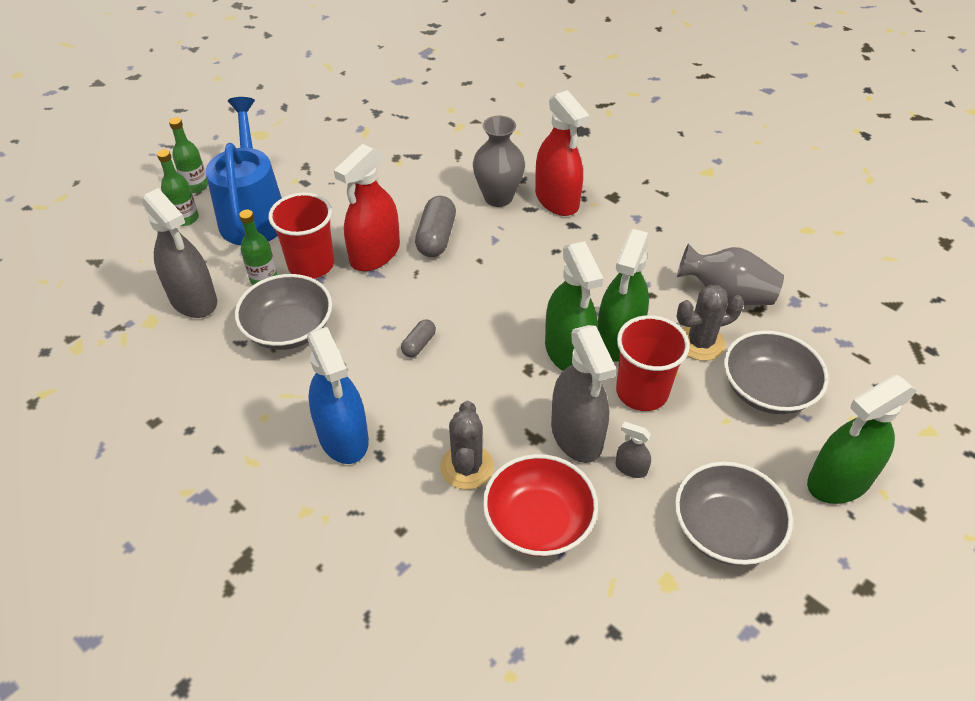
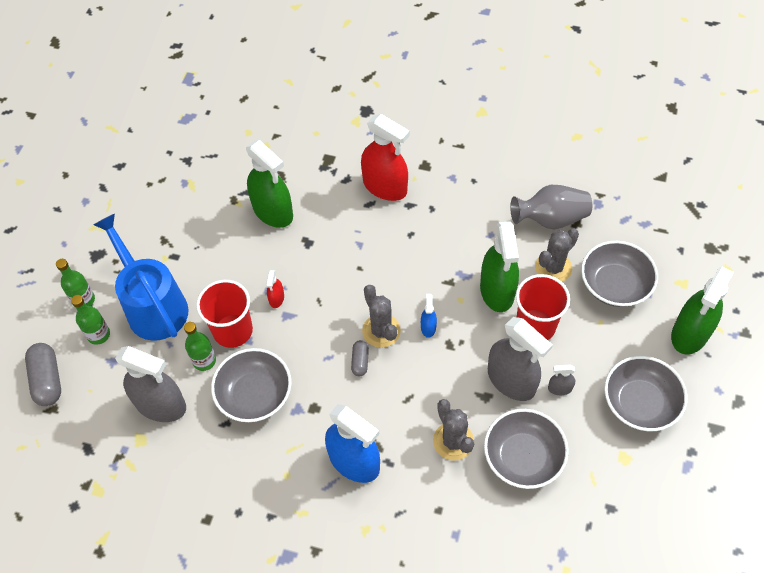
camera: 25 degrees left, 10 degrees up
red spray bottle [334,144,400,271] -> red spray bottle [266,270,284,308], size x0.44
grey capsule [415,196,456,257] -> grey capsule moved to [25,343,61,406]
grey vase [473,116,525,207] -> none
red bowl [483,454,598,557] -> grey bowl [484,409,569,489]
green spray bottle [545,241,603,371] -> green spray bottle moved to [246,140,293,228]
none -> grey cactus [362,285,401,348]
none -> blue spray bottle [421,294,437,338]

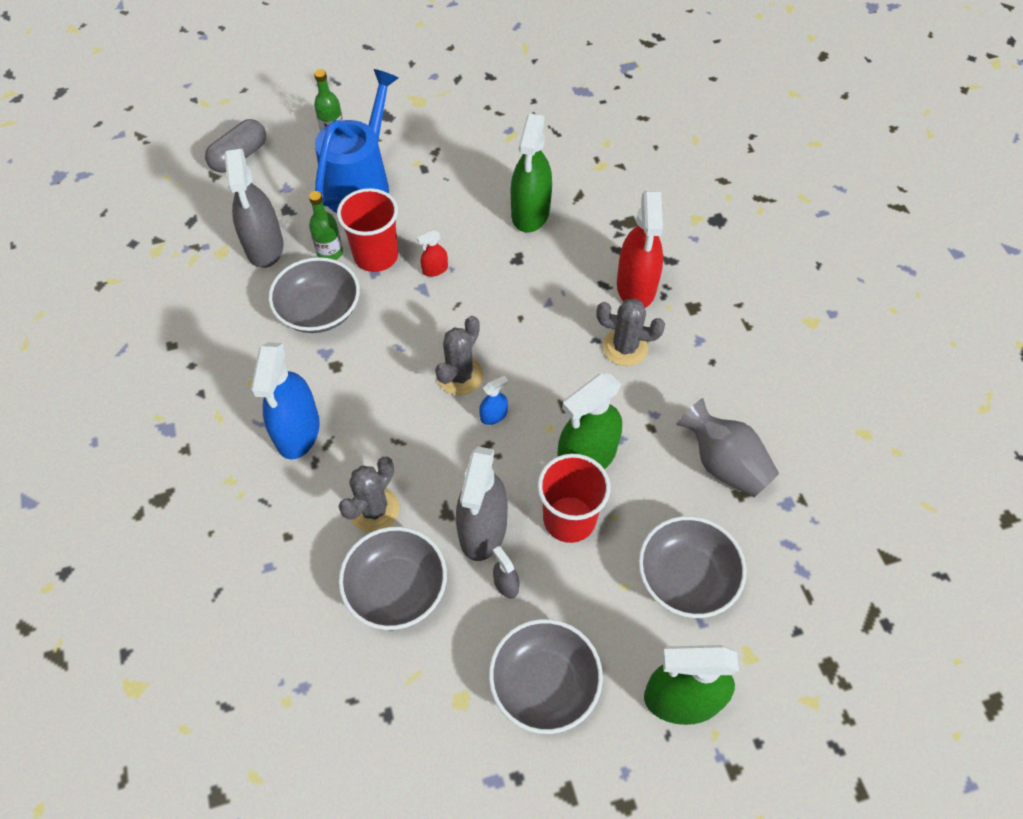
camera: 55 degrees right, 0 degrees up
green bottle [71,295,110,345] -> none
grey capsule [351,340,369,376] -> none
grey cactus [535,228,579,282] -> grey cactus moved to [596,298,665,366]

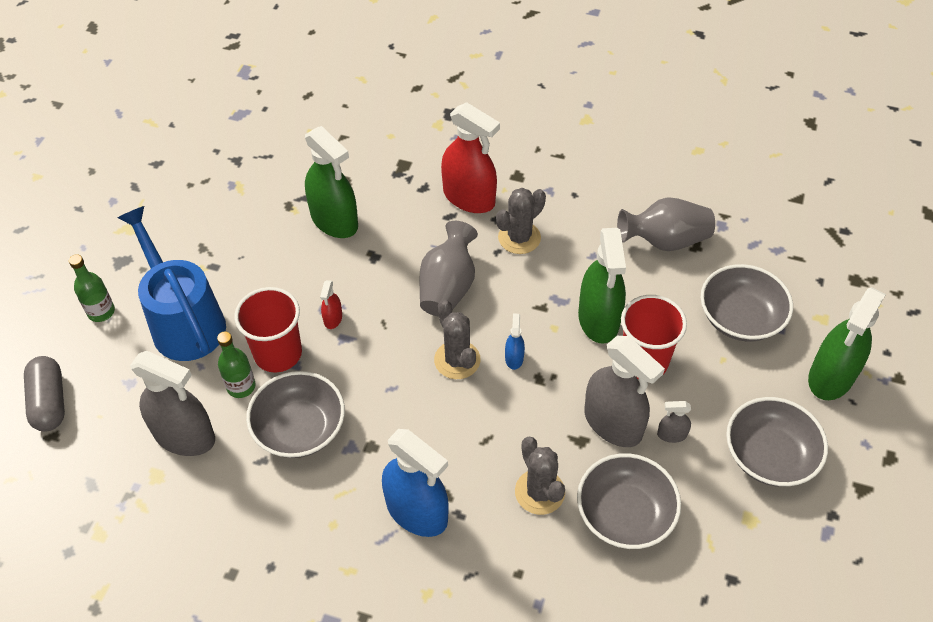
camera: 55 degrees left, 5 degrees down
none -> grey vase [419,221,478,317]

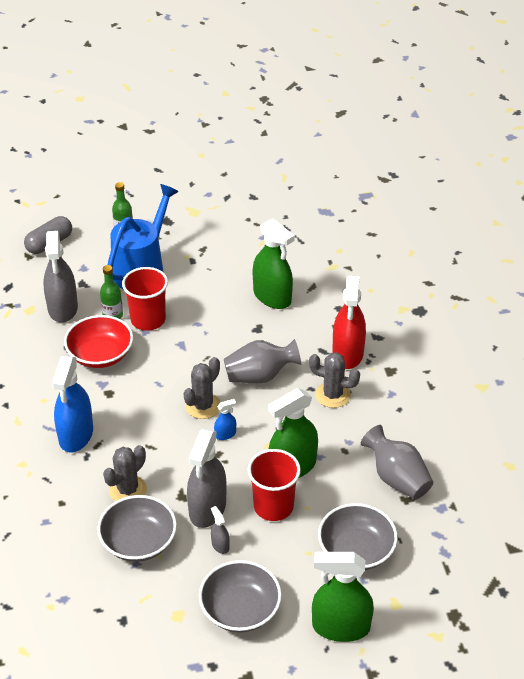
camera: 60 degrees right, 10 degrees down
grey bowl [246,371,345,458] -> red bowl [64,315,133,368]
green spray bottle [305,126,358,238] -> green spray bottle turned 60 degrees counterclockwise [253,218,294,309]
red spray bottle [320,280,342,329] -> none

